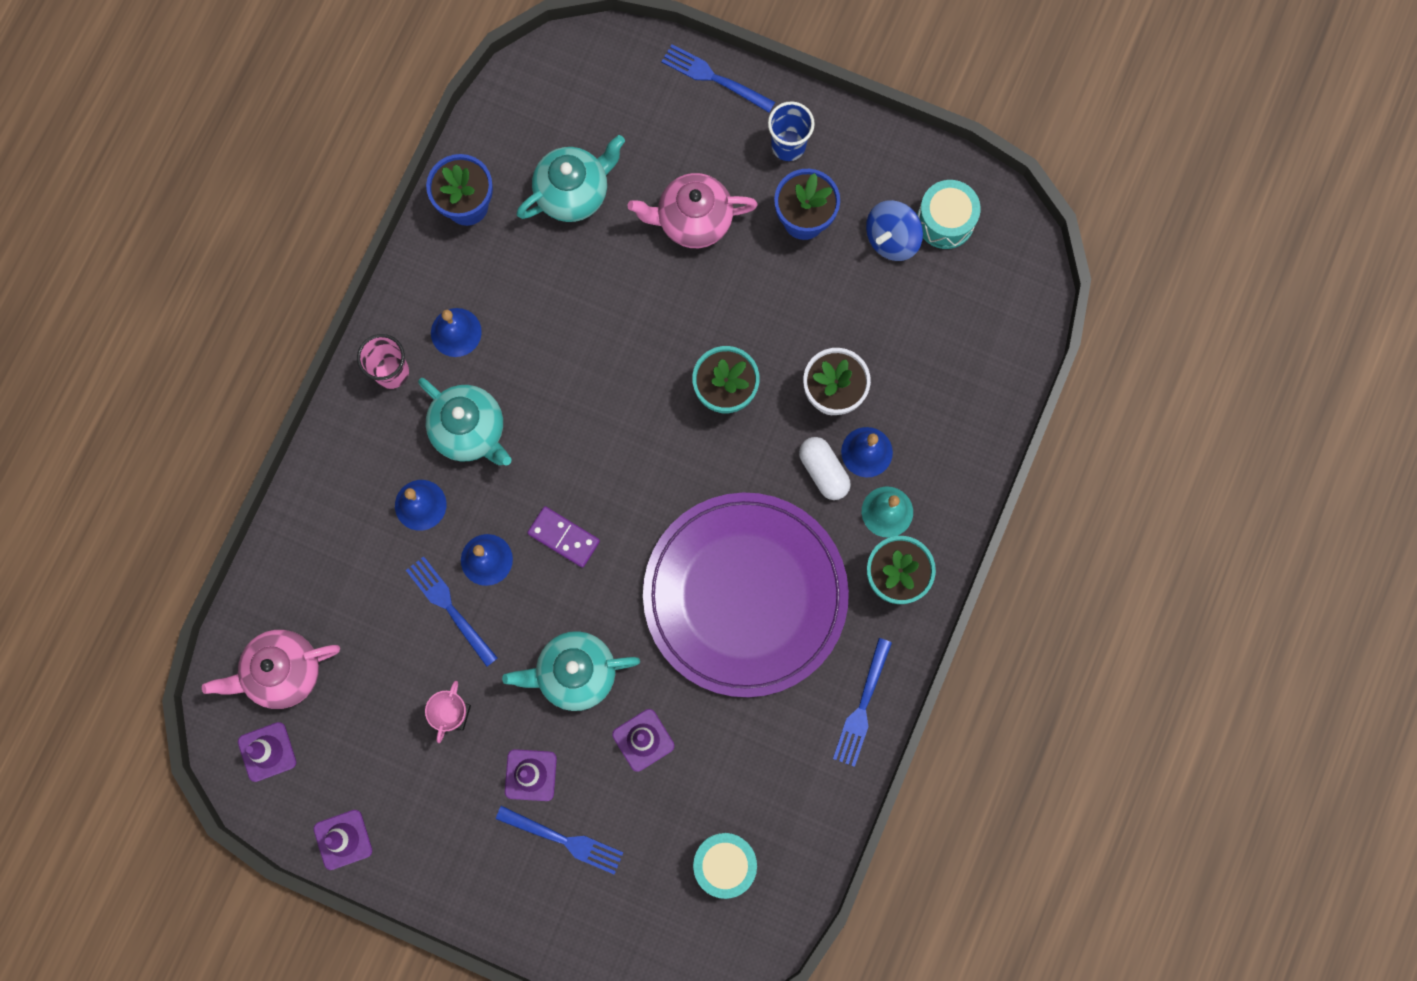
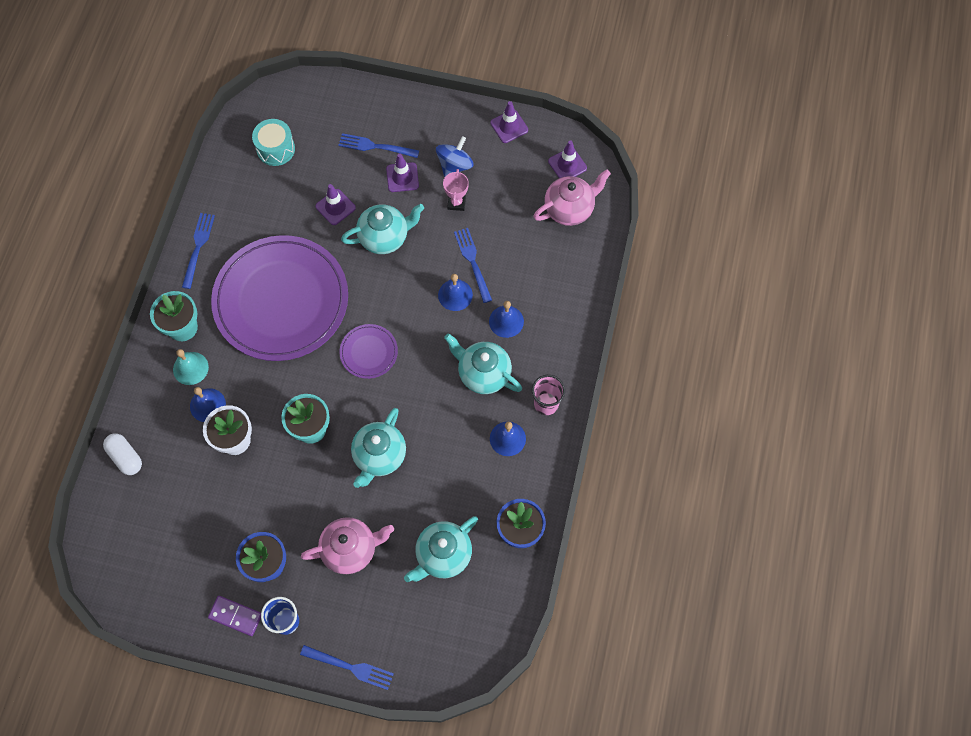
camera: 170 degrees right, 10 degrees down
blue fork [406,556,498,667] -> blue fork turned 150 degrees counterclockwise [454,228,492,303]
purple domino [527,506,600,568] -> purple domino moved to [208,596,261,636]
white capsule [799,437,851,500] -> white capsule moved to [103,433,142,475]
blue spinning top [866,200,923,261] -> blue spinning top moved to [436,136,474,177]
turquoise drum [917,180,981,249] -> none
none -> purple plate [339,324,398,379]
none -> turquoise teapot [351,408,406,488]

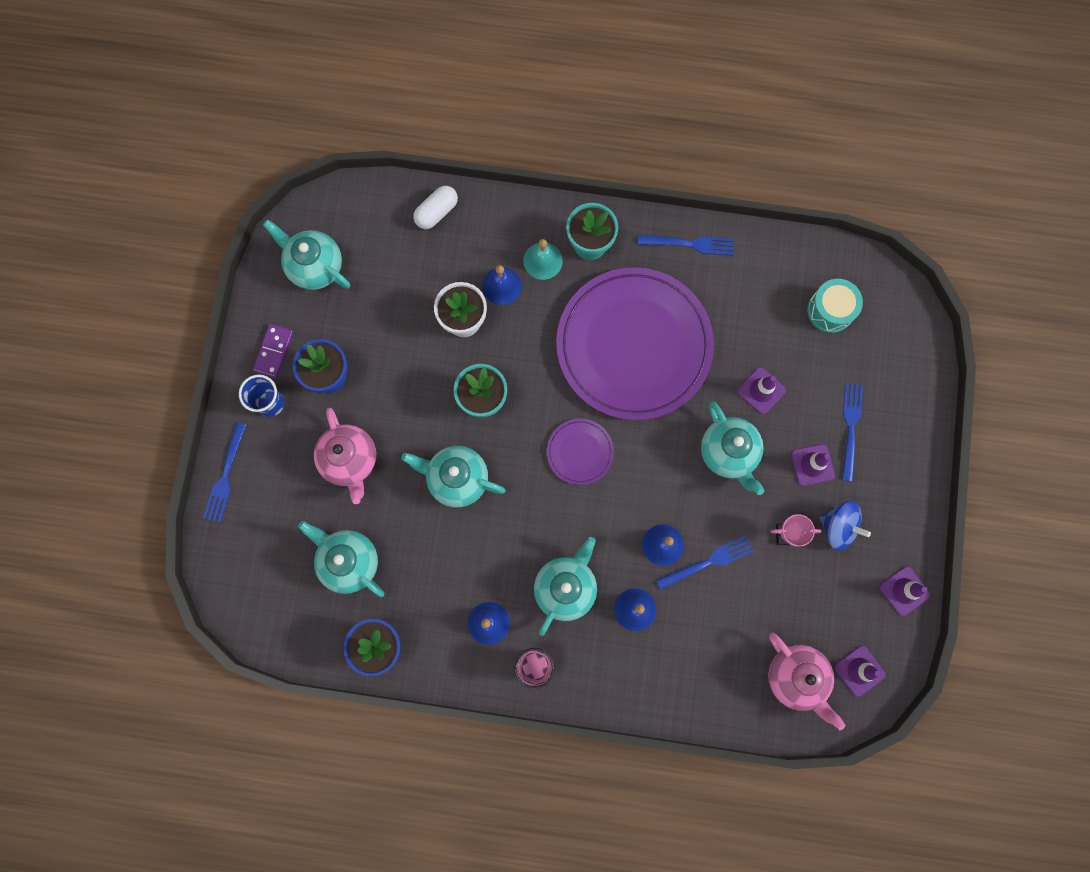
camera: 85 degrees right, 10 degrees up
none -> turquoise teapot [263,220,350,290]

